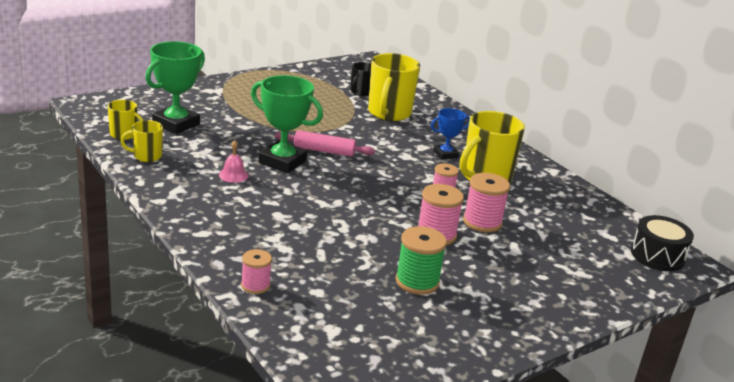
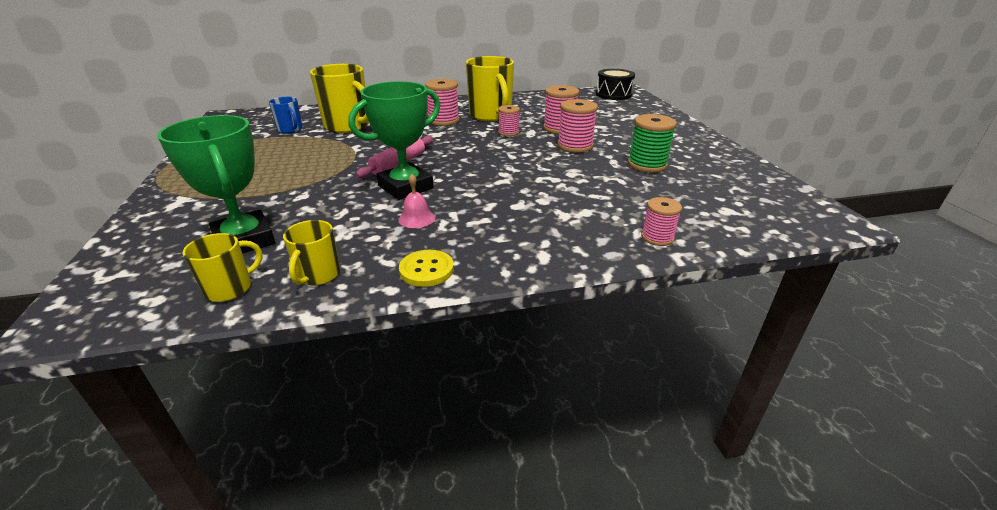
camera: 65 degrees left, 5 degrees up
black mug [350,62,371,96] -> blue mug [269,97,303,133]
blue trophy [431,108,470,160] -> pink spool [425,79,459,126]
none -> yellow button [399,250,454,287]

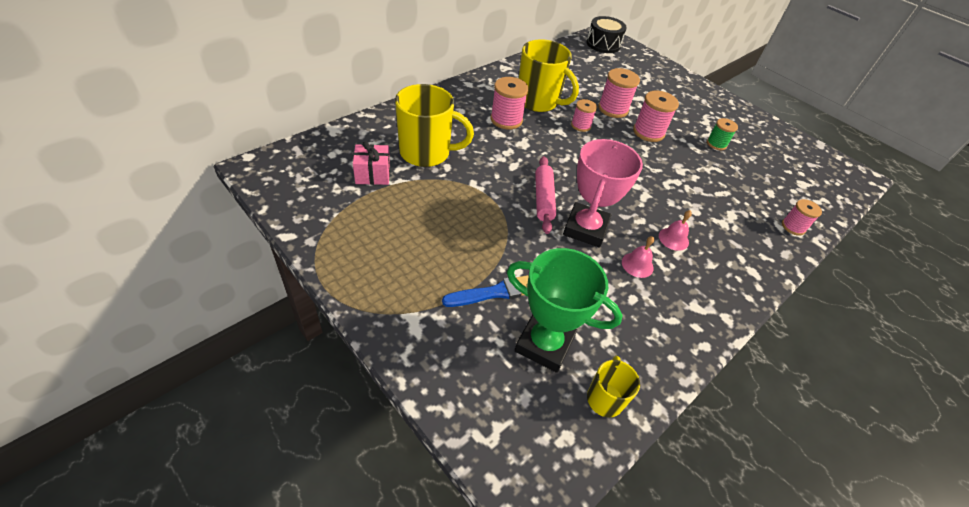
camera: 35 degrees left, 15 degrees up
blue mug [269,97,303,133] -> pink gift [353,141,390,185]
yellow mug [283,220,340,286] -> none
green trophy [348,81,441,200] -> pink trophy [563,139,643,248]
yellow button [399,250,454,287] -> none
green spool [628,114,677,172] -> green spool [707,118,738,150], size x0.63
none -> blue brush [442,275,529,307]
none -> pink bell [659,210,692,251]

